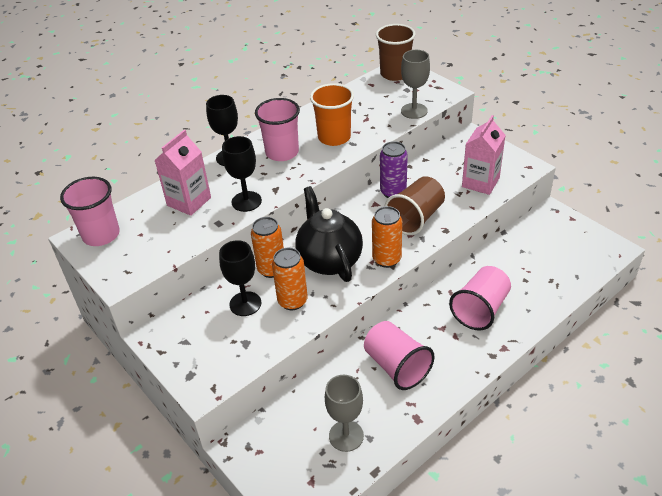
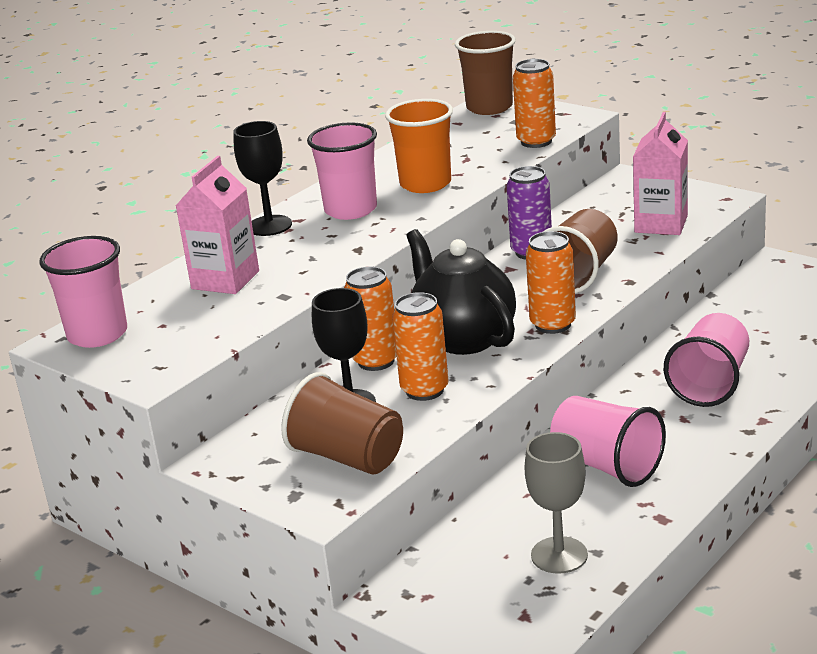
camera: 10 degrees left, 15 degrees down
black goblet [222,136,262,212] -> none
grey goblet [401,50,430,119] -> orange can [513,59,556,148]
none -> brown cup [281,372,403,475]

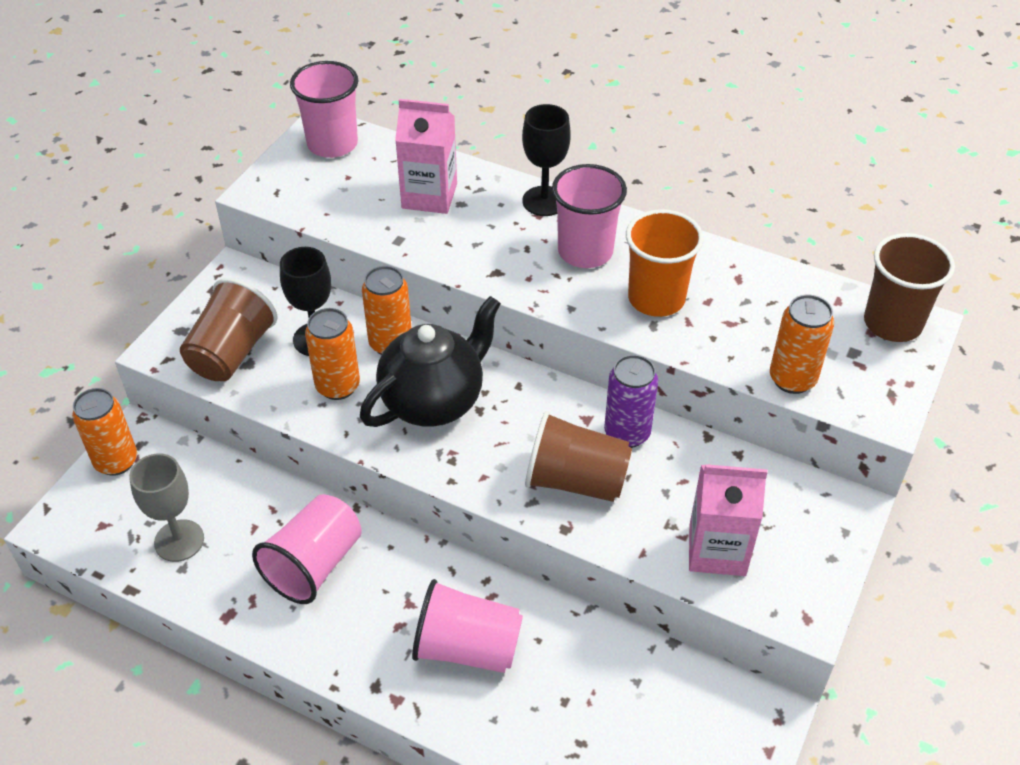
camera: 75 degrees right, 20 degrees up
orange can [526,231,576,334] -> orange can moved to [72,388,137,476]

